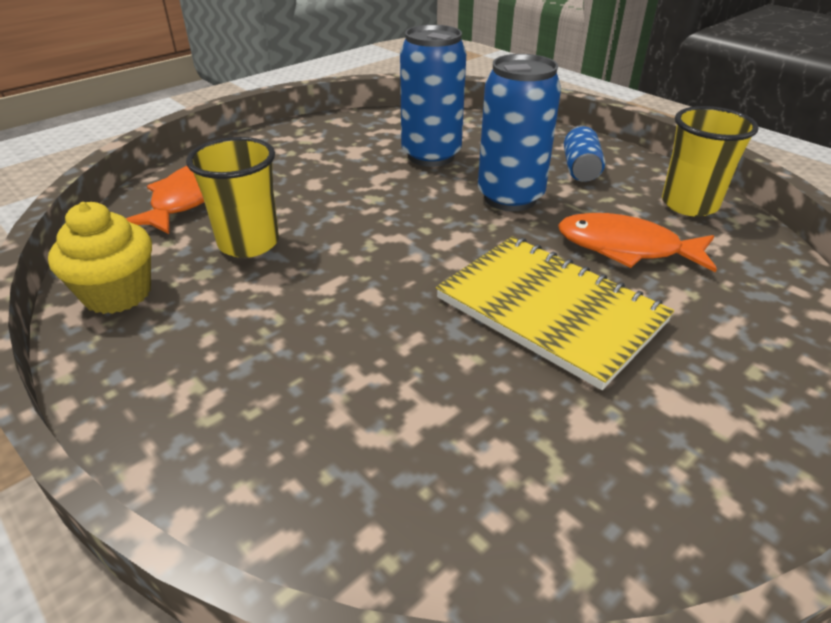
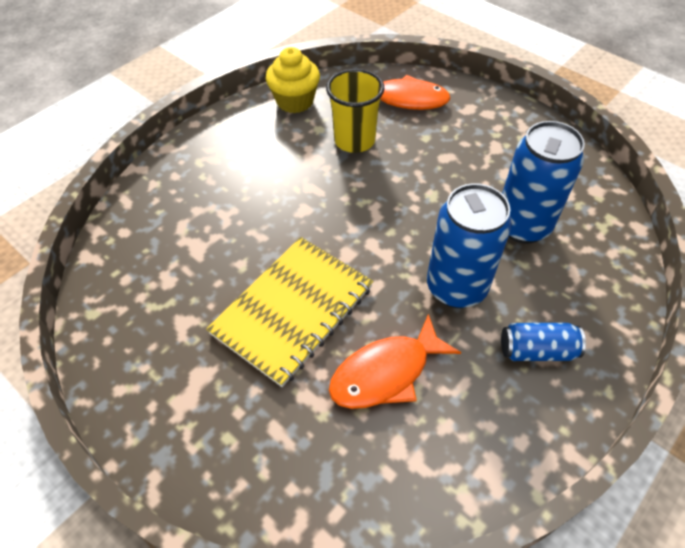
camera: 85 degrees right, 15 degrees up
orange fish [558,213,717,273] -> orange fish turned 135 degrees counterclockwise [329,314,461,409]
yellow cup [662,106,759,217] -> none

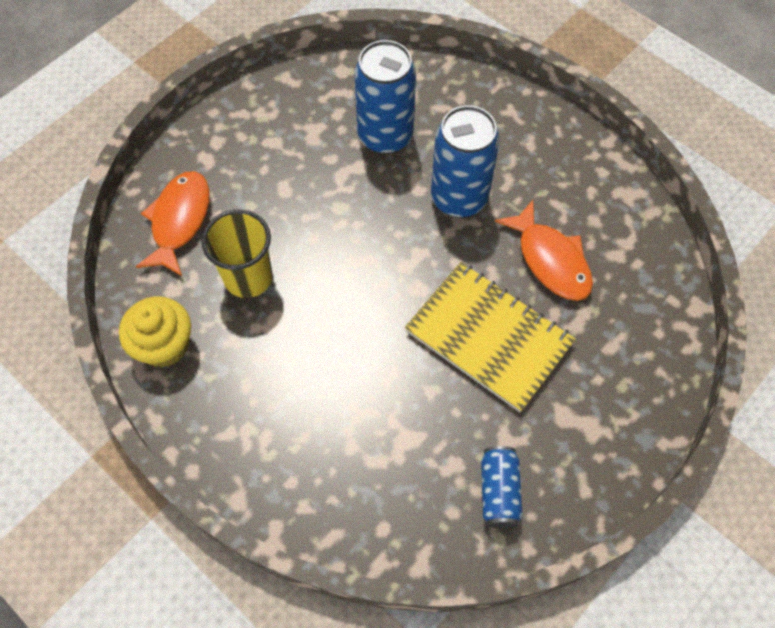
camera: 90 degrees left, 10 degrees up
blue can [501,323,586,361] -> blue can moved to [481,446,522,528]

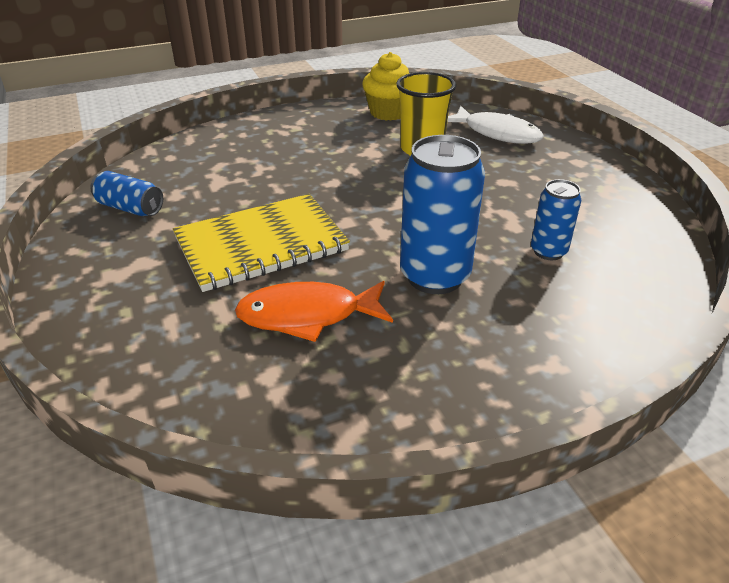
camera: 115 degrees right, 25 degrees down
orange fish [136,171,210,276] -> white fish [447,106,544,144]
blue can [354,40,416,154] -> blue can [531,179,581,260], size x0.55

